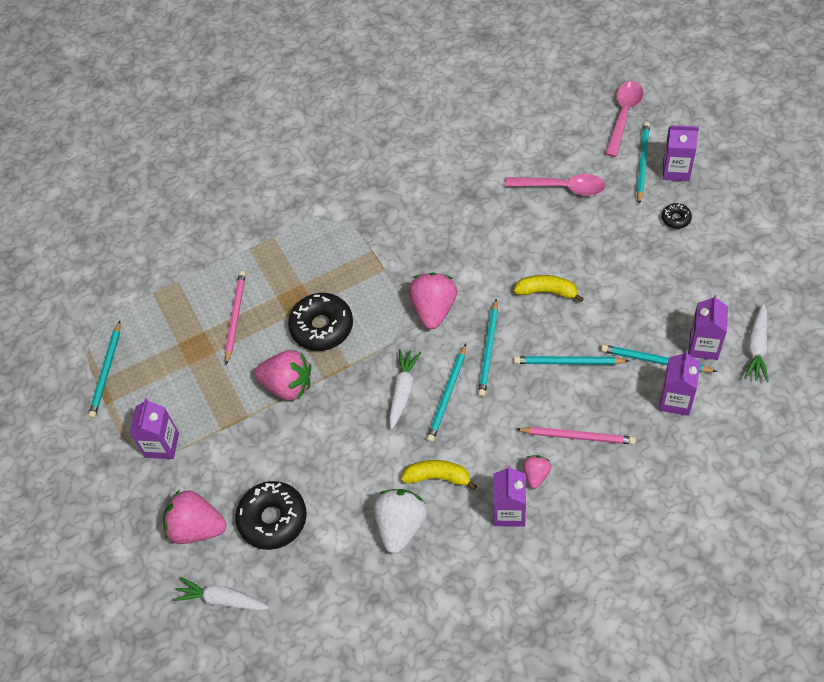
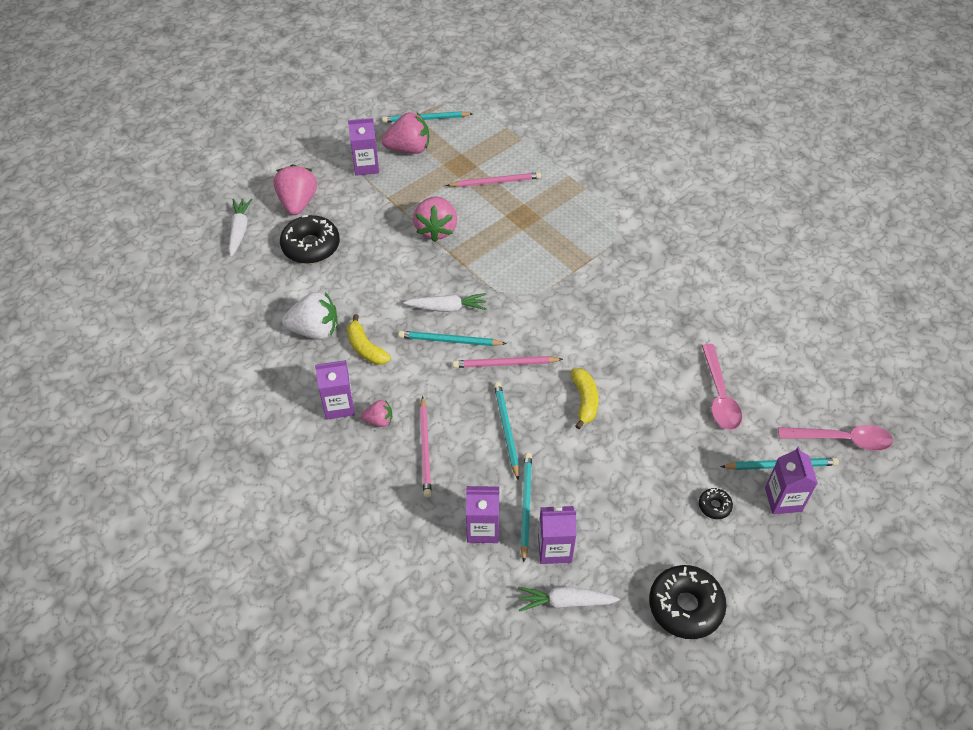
camera: 70 degrees right, 5 degrees down
black donut [288,293,353,351] -> black donut moved to [649,565,727,639]
yellow banana [401,460,477,490] -> yellow banana turned 150 degrees clockwise [347,314,391,365]
pink strawberry [409,272,457,329] -> pink strawberry moved to [382,112,429,154]
turquoise pencil [478,299,498,397] -> pink pencil [453,356,563,368]

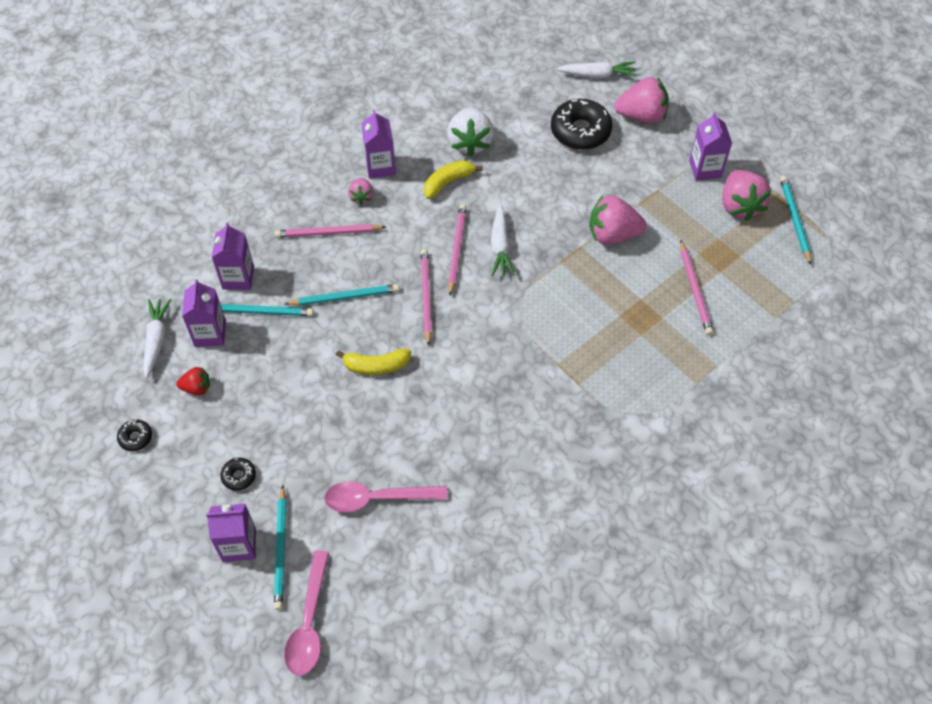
camera: 90 degrees right, 5 degrees up
turquoise pencil [398,331,507,346] -> pink pencil [448,204,467,296]
black donut [649,565,727,639] -> black donut [117,419,152,451], size x0.47
none -> red strawberry [176,367,210,395]

